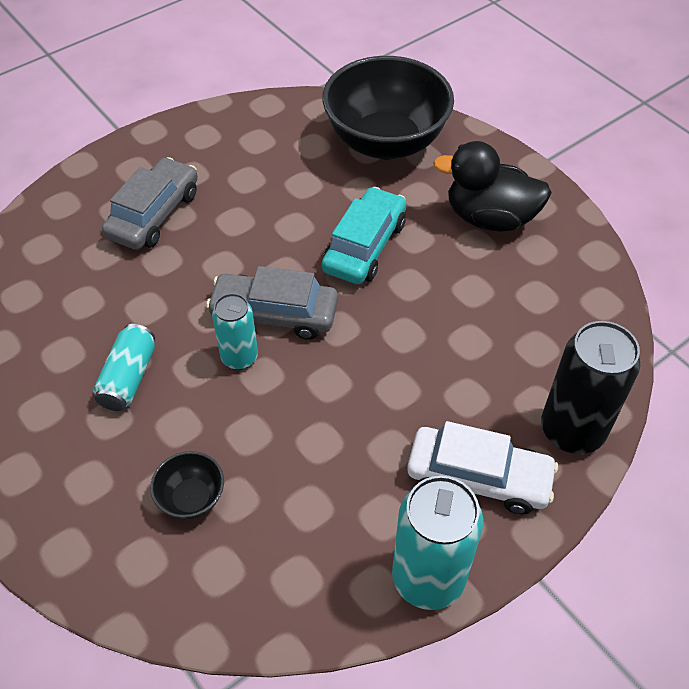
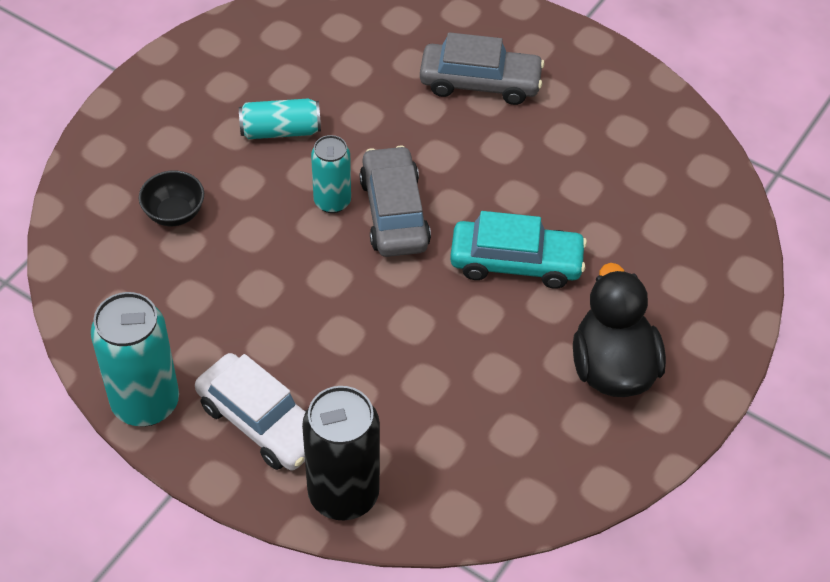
camera: 70 degrees right, 0 degrees up
black bowl [322,56,454,159] -> none
white car [407,421,558,514] -> white car turned 45 degrees counterclockwise [195,353,306,471]

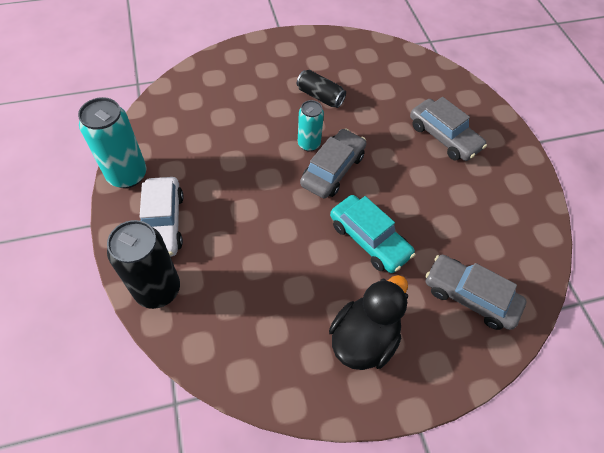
camera: 40 degrees right, 5 degrees up
black bowl [139,170,204,226] -> none
turquoise can [239,98,321,139] -> black can [297,70,346,108]
none -> grey car [425,255,526,330]

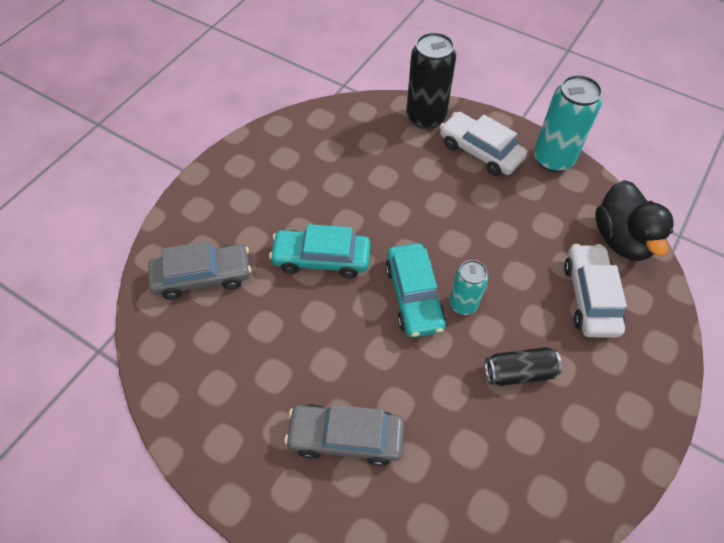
camera: 140 degrees right, 0 degrees up
grey car [300,128,366,198] -> turquoise car [385,243,446,338]
black duck [329,275,408,370] -> black duck moved to [595,180,674,261]
none -> white car [564,244,627,338]

